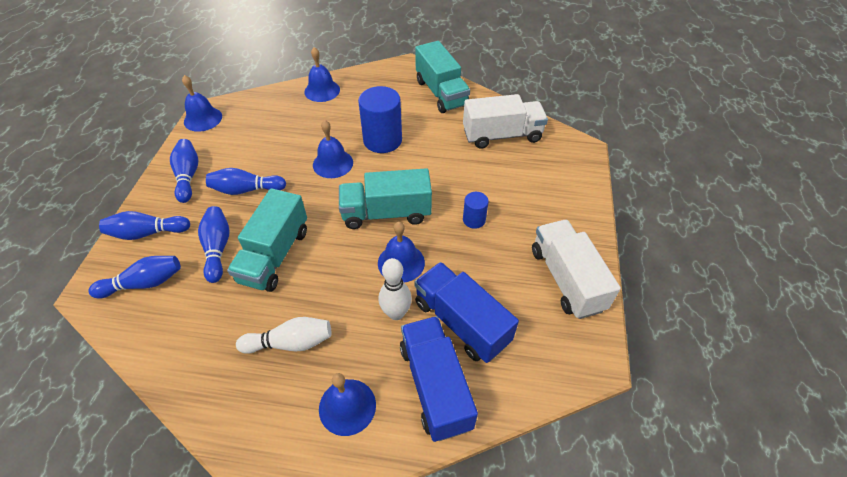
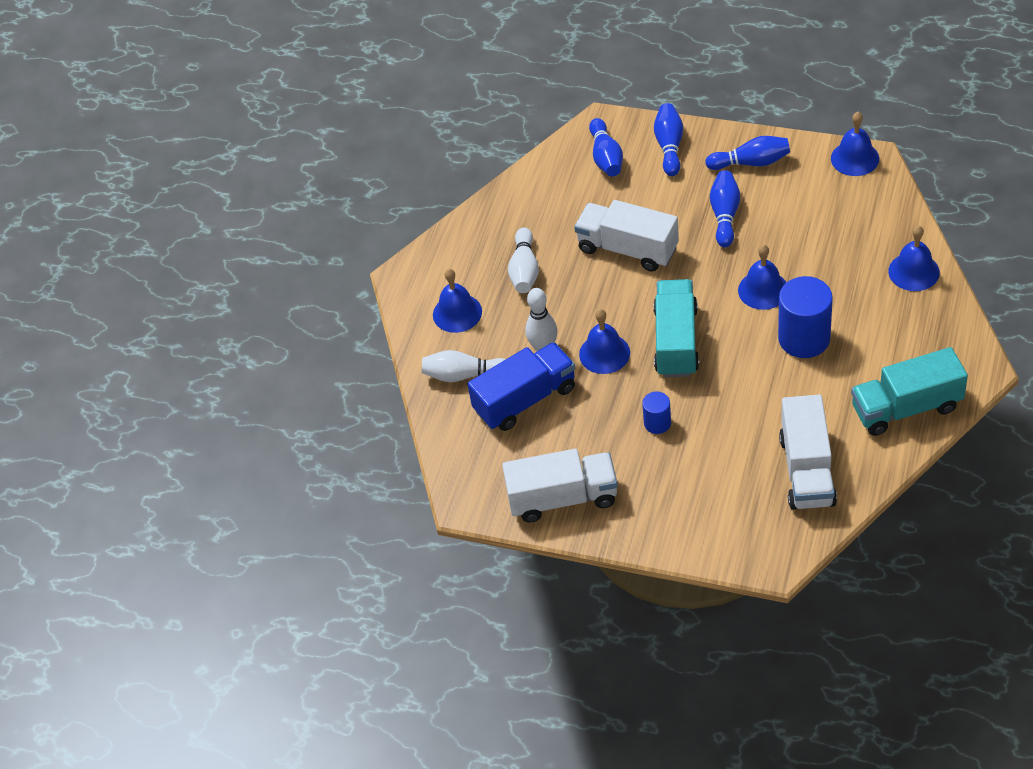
camera: 105 degrees right, 0 degrees up
blue bowling pin [198,206,230,283] -> none
turquoise truck [227,188,307,292] -> white truck [574,200,679,272]
blue truck [400,316,478,442] -> white bowling pin [422,350,506,382]

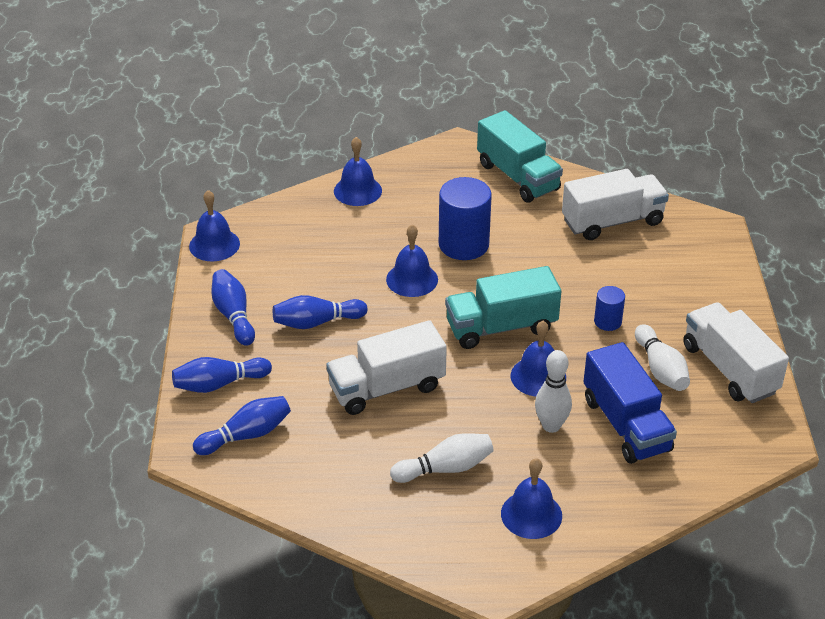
camera: 115 degrees left, 10 degrees down
white bowling pin [422,350,506,382] -> white bowling pin moved to [635,324,690,391]
blue truck [467,342,575,431] -> blue truck turned 150 degrees counterclockwise [583,342,677,464]
white truck [574,200,679,272] -> white truck turned 60 degrees clockwise [326,320,447,415]

